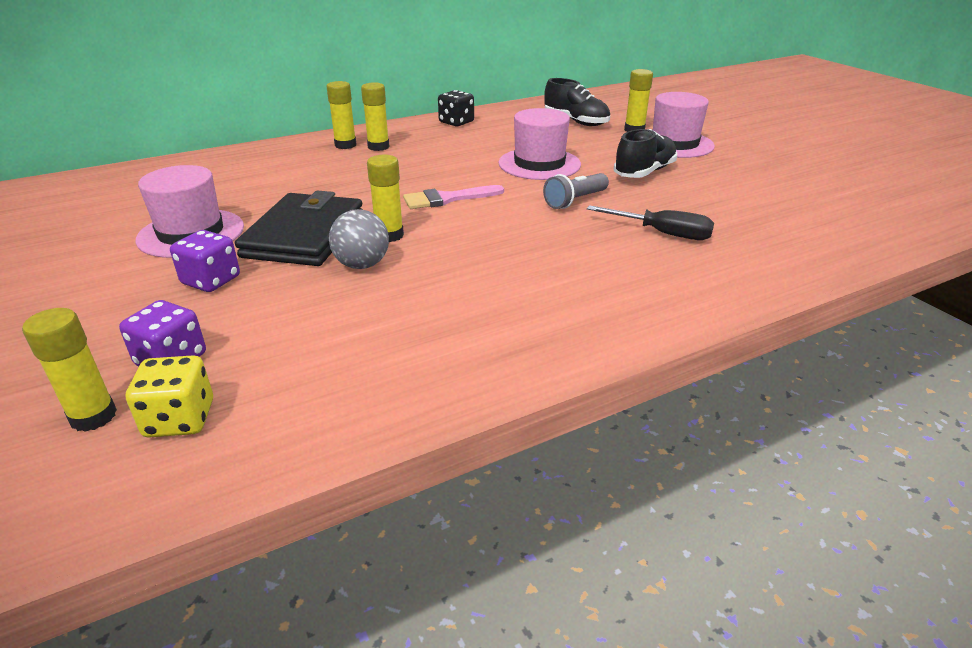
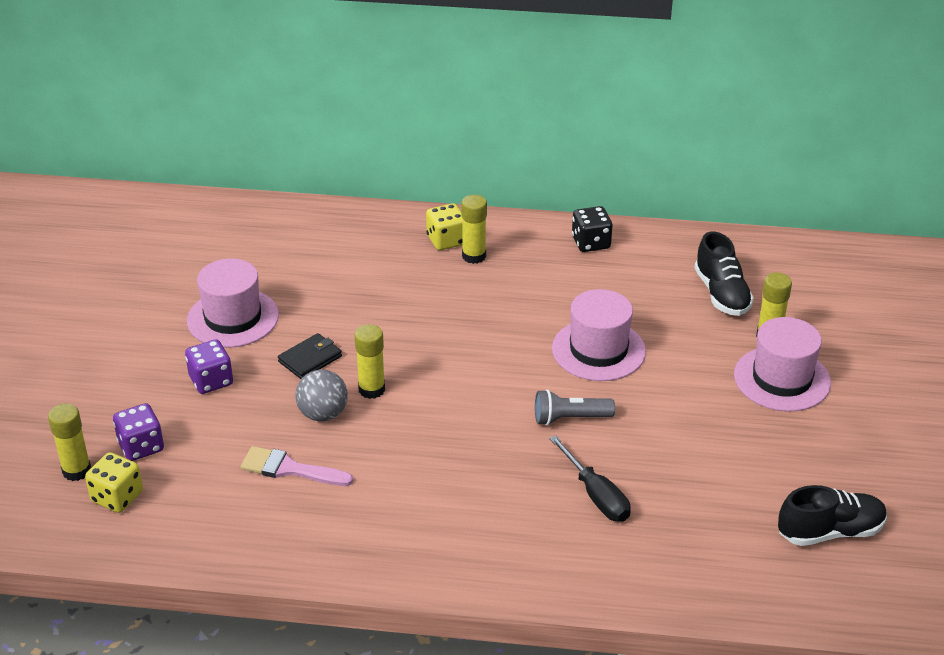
camera: 35 degrees right, 5 degrees up
black wallet [235,191,363,266] -> black wallet [278,333,342,379], size x0.49
yellow glue stick [326,81,356,149] -> yellow dice [426,203,463,250]
pink brush [403,185,504,209] -> pink brush moved to [241,446,353,486]
black shoe [614,129,677,178] -> black shoe moved to [778,485,887,546]

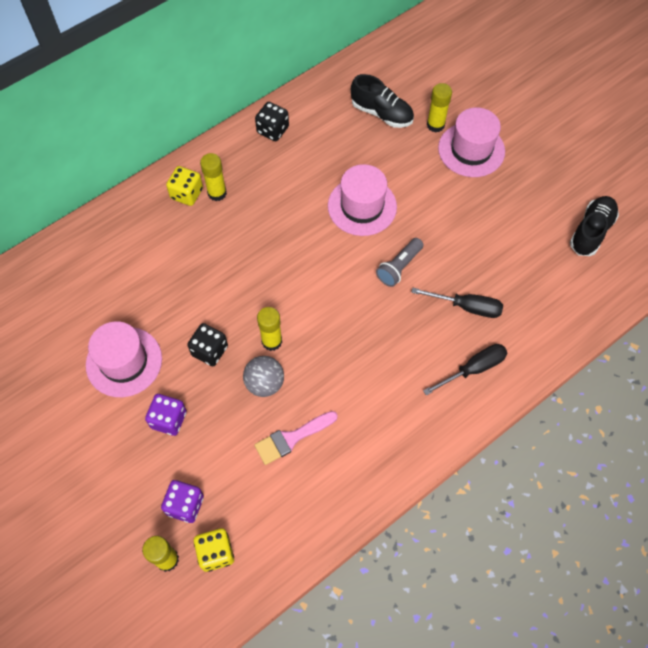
camera: 45 degrees left, 25 degrees up
black wallet [278,333,342,379] -> black dice [187,323,228,366]
none -> black screwdriver [423,344,507,396]

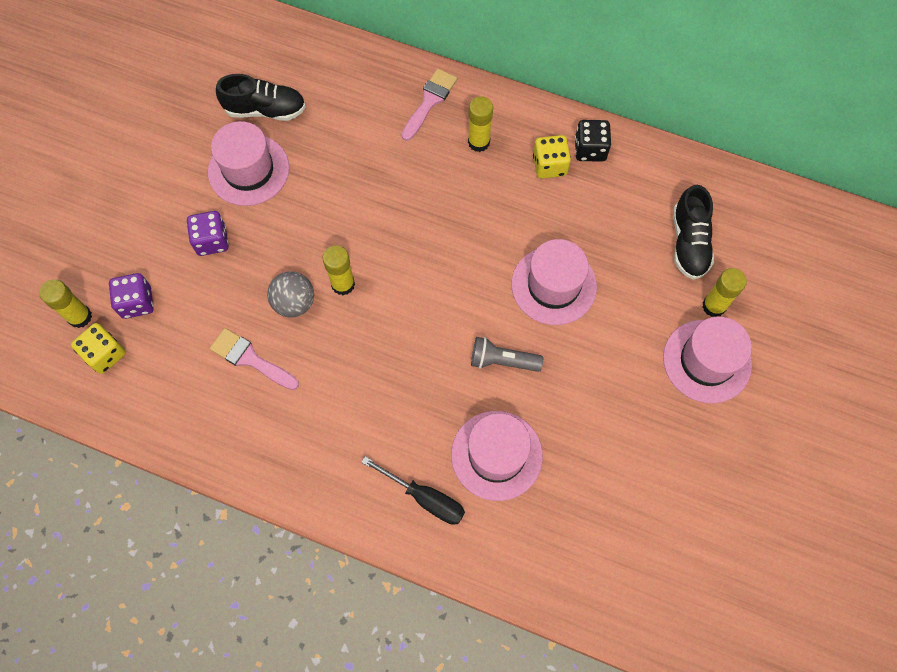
camera: 60 degrees right, 5 degrees up
yellow dice [166,166,203,206] -> yellow dice moved to [533,135,571,179]
black dice [187,323,228,366] -> none
black screwdriver [411,288,503,318] -> pink hat [451,411,543,501]
black shoe [570,196,619,256] -> black shoe moved to [216,74,306,121]
none -> pink brush [401,68,457,141]

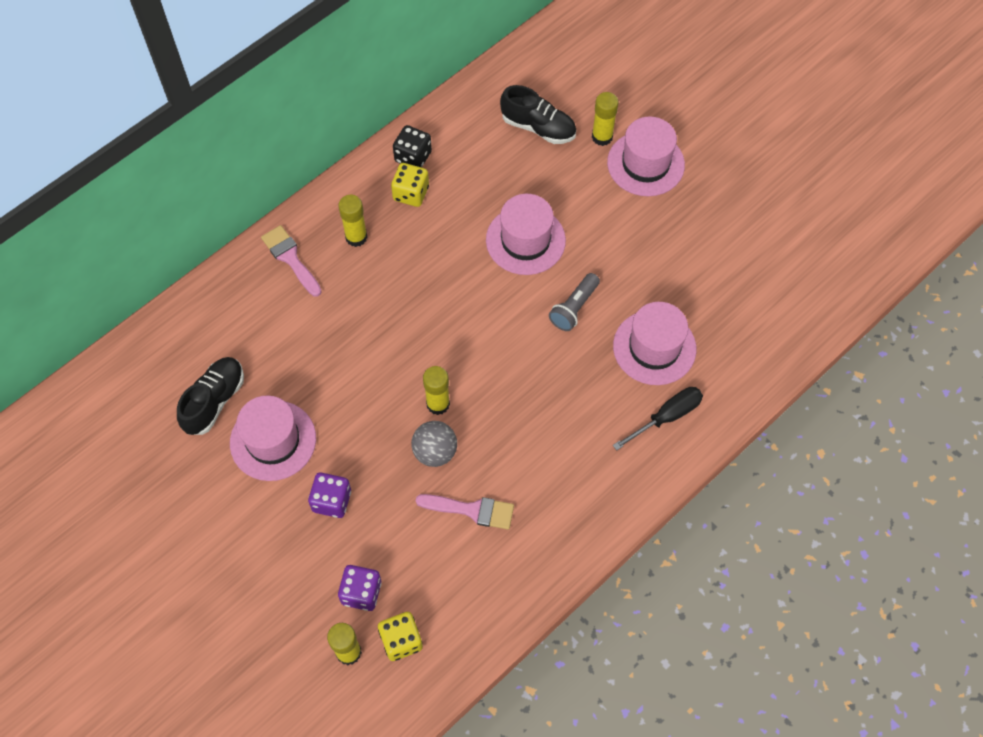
camera: 65 degrees left, 5 degrees down
pink brush [210,328,299,390] -> pink brush turned 135 degrees counterclockwise [416,494,514,530]

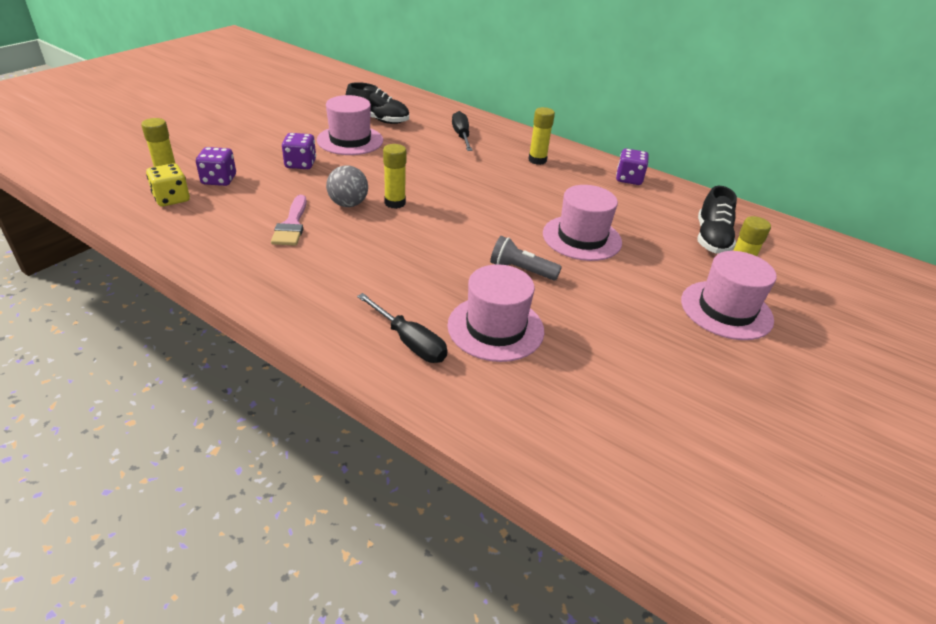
camera: 75 degrees right, 25 degrees down
pink brush [261,225,322,297] -> none
yellow dice [391,163,429,207] -> none
black dice [393,125,432,167] -> purple dice [616,148,649,185]
none -> black screwdriver [452,111,472,151]

